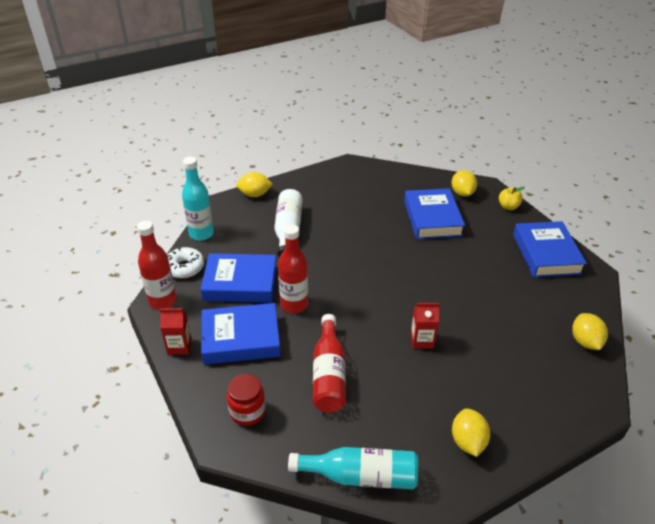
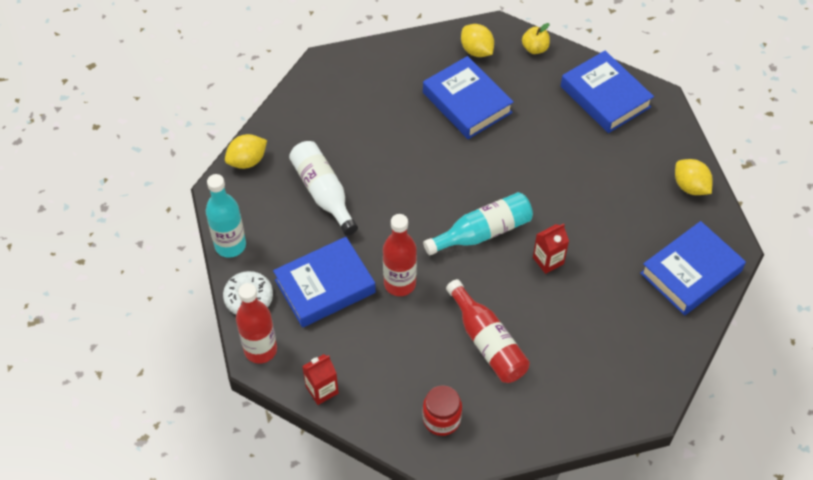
camera: 30 degrees left, 15 degrees up
blue book [201,303,281,364] -> blue book moved to [640,221,746,315]
turquoise bottle [288,447,418,489] -> turquoise bottle moved to [423,192,533,255]
yellow lemon [452,408,490,457] -> none

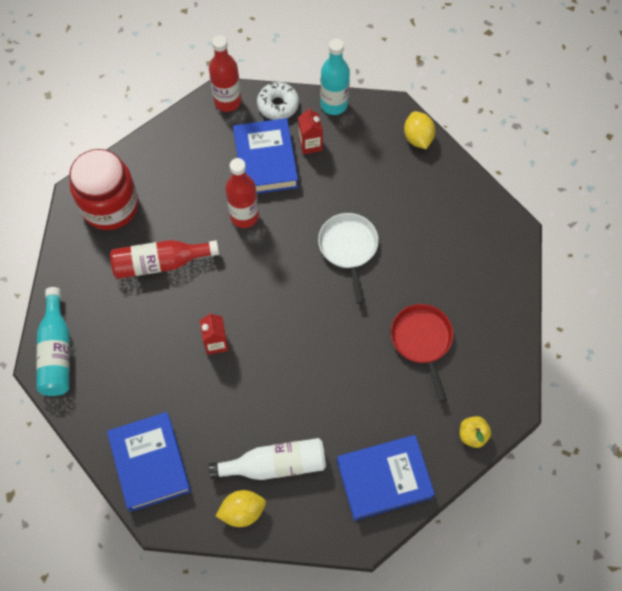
camera: 110 degrees right, 10 degrees up
white bottle [289,141,358,236] -> white bottle moved to [209,438,326,480]
red carton [302,354,339,405] -> red carton moved to [298,107,323,154]
blue book [423,56,514,139] -> red pan [391,304,453,402]
turquoise bottle [423,192,533,255] -> turquoise bottle moved to [37,287,69,396]
red jar [423,385,462,436] -> red jar [69,149,139,230], size x1.85
yellow lemon [461,24,494,57] -> none
none -> white pan [318,213,379,304]

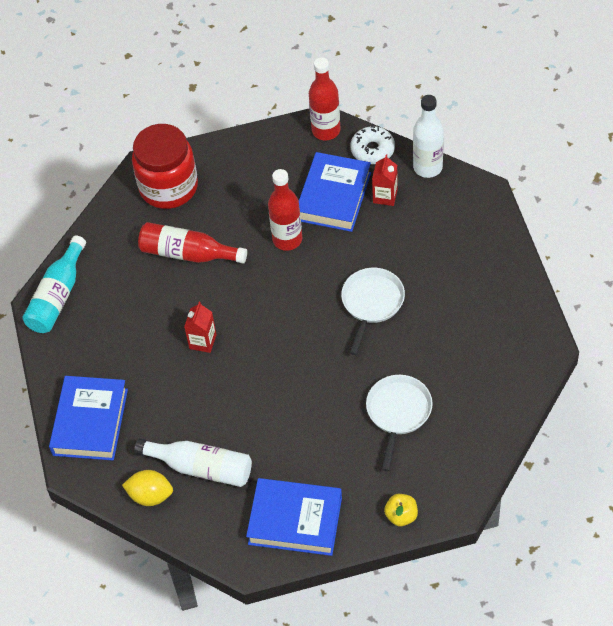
camera: 30 degrees right, 10 degrees down
turquoise bottle [320,39,350,115] -> white bottle [413,95,444,178]
red pan [391,304,453,402] -> white pan [366,375,433,471]
yellow lemon [404,111,435,149] -> none

